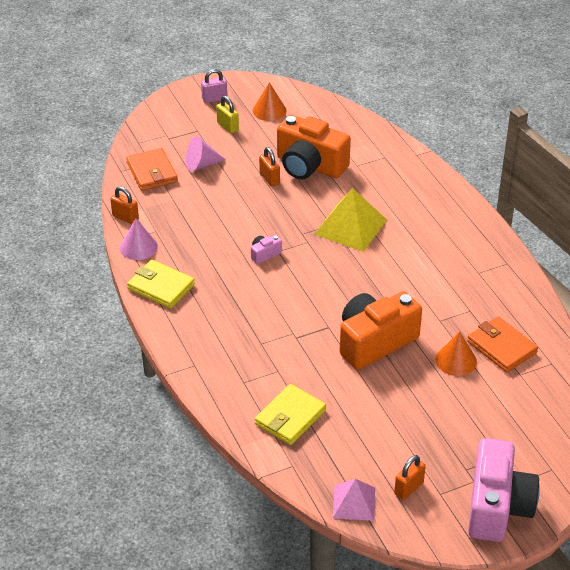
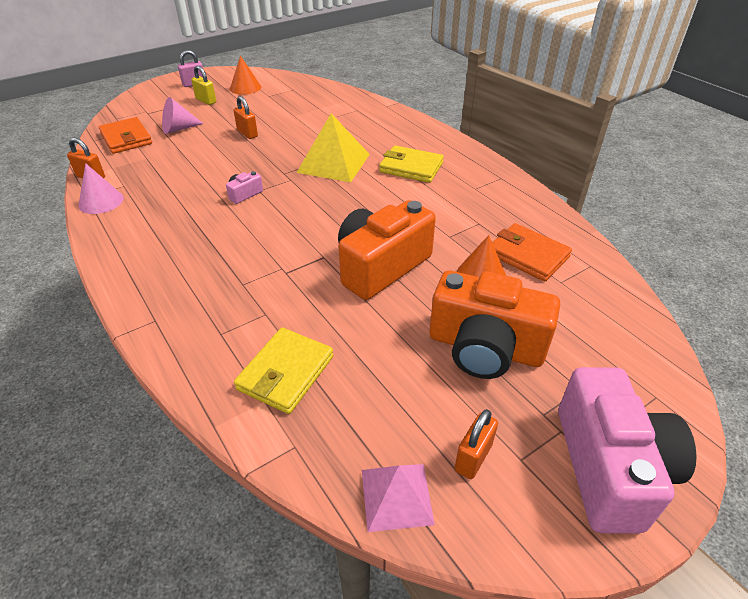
camera: 10 degrees left, 0 degrees up
yellow wallet [127,260,195,309] -> yellow wallet moved to [379,145,444,183]
orange camera [277,115,351,179] -> orange camera moved to [430,271,560,379]

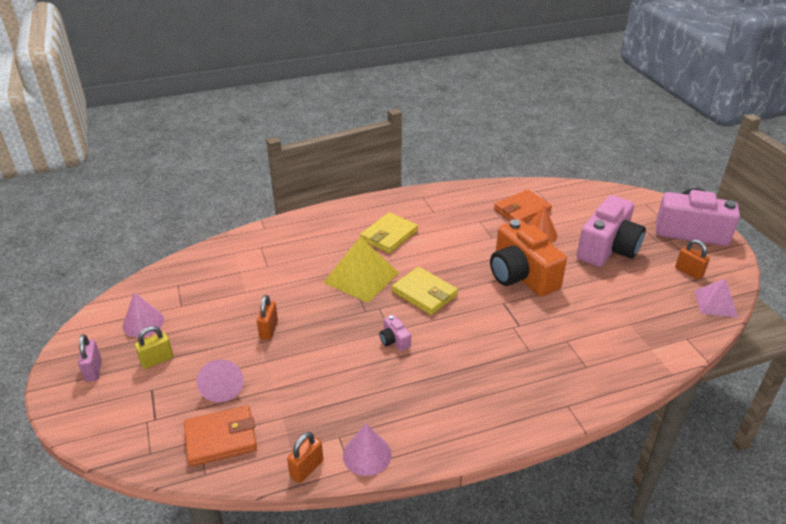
camera: 75 degrees left, 5 degrees down
orange cone [230,55,261,95] -> pink cone [123,292,164,337]
orange padlock [233,96,258,139] -> orange padlock turned 60 degrees counterclockwise [257,295,278,340]
yellow wallet [234,328,333,414] -> yellow wallet moved to [392,267,458,315]
orange camera [430,271,560,379] -> pink camera [576,195,646,267]

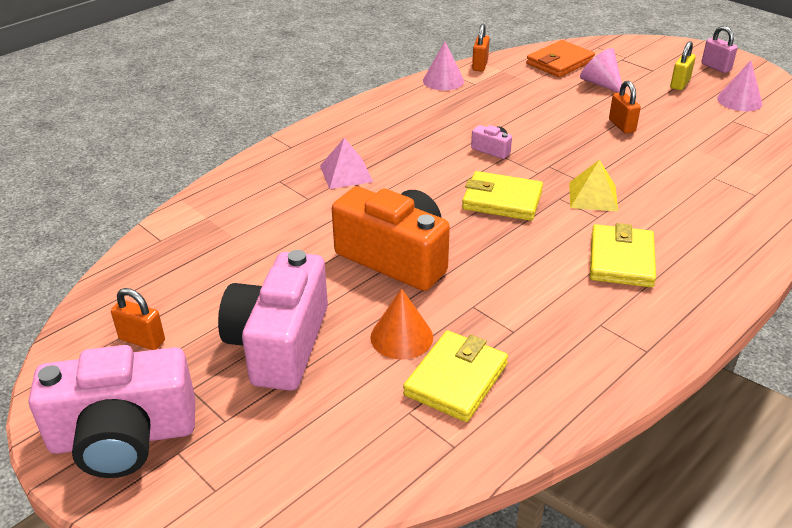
camera: 155 degrees right, 0 degrees up
yellow pyramid [323,237,399,303] -> yellow pyramid [569,160,618,212], size x0.62
orange wallet [494,190,552,223] -> yellow wallet [403,330,508,422]
pink pyramid [695,278,738,318] -> pink pyramid moved to [320,138,373,189]

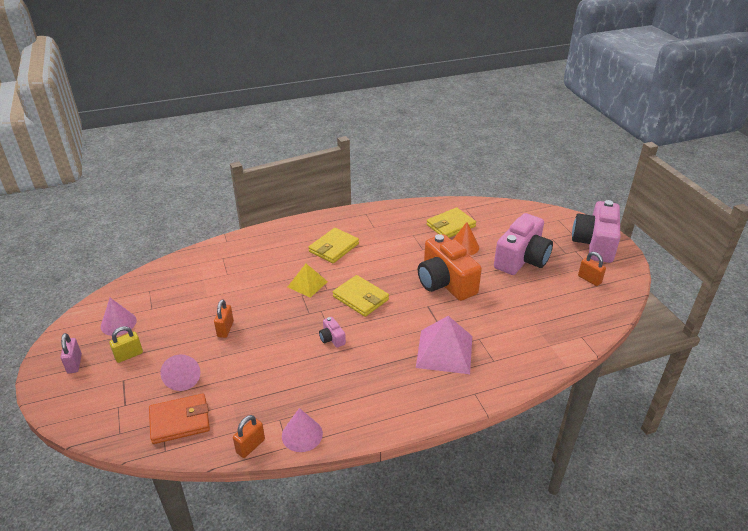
camera: 155 degrees left, 0 degrees up
pink camera [29,345,195,478] -> pink camera turned 90 degrees counterclockwise [572,200,620,263]
pink pyramid [320,138,373,189] -> pink pyramid [416,316,472,374], size x1.61

